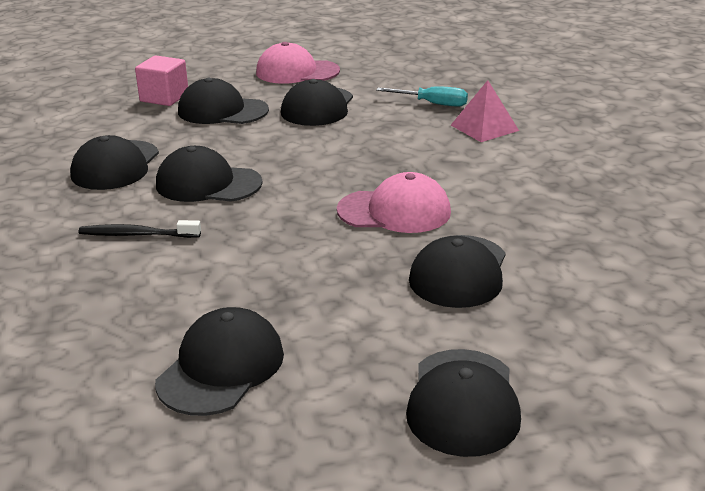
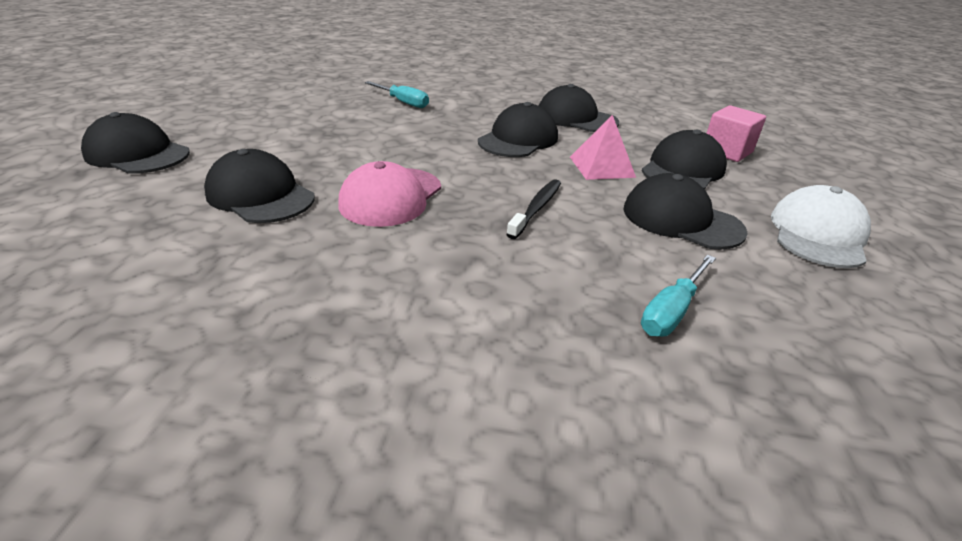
camera: 110 degrees right, 5 degrees up
black toothbrush [79,220,201,238] -> black toothbrush moved to [506,179,561,239]
black cap [155,307,284,416] -> none
pink cap [256,42,340,84] -> white cap [771,185,871,268]
pink pyramid [451,80,519,142] -> pink pyramid moved to [570,115,636,180]
none -> turquoise screwdriver [365,81,429,108]

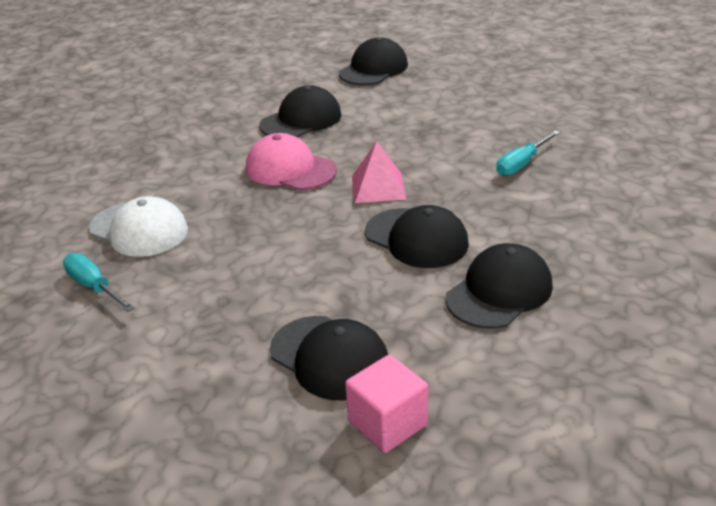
camera: 100 degrees right, 0 degrees up
black toothbrush [506,179,561,239] -> none
pink pyramid [570,115,636,180] -> pink pyramid moved to [352,141,406,203]
black cap [624,173,748,250] -> none
white cap [771,185,871,268] -> white cap moved to [89,196,188,257]

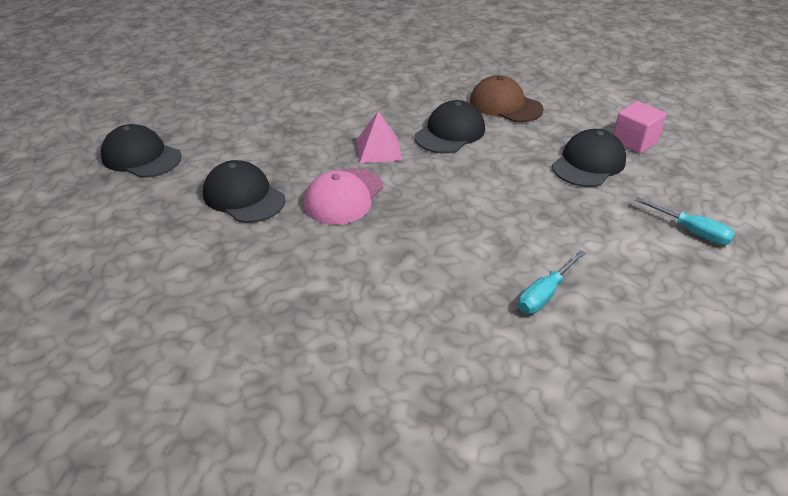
camera: 95 degrees left, 5 degrees up
white cap [89,196,188,257] -> none
black cap [446,243,553,329] -> brown cap [470,75,543,122]
turquoise screwdriver [496,131,560,176] -> turquoise screwdriver moved to [635,197,735,245]

